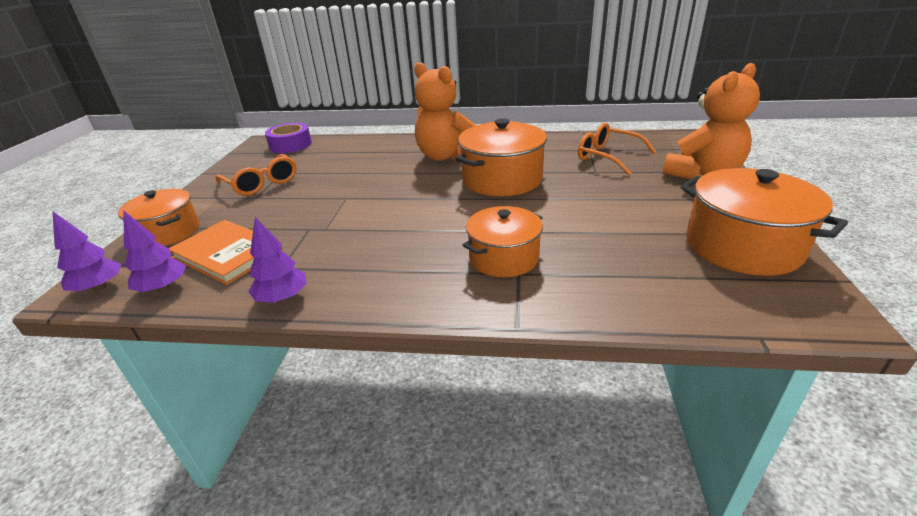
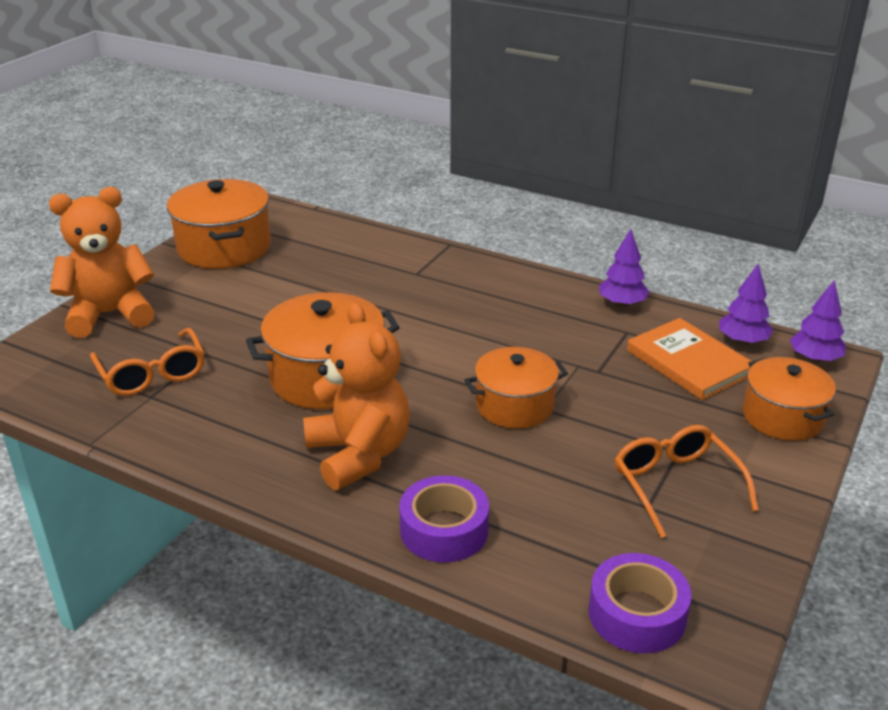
camera: 160 degrees left, 0 degrees up
orange pot [463,206,543,277] -> orange pot moved to [464,347,568,429]
none -> purple tape [399,475,489,563]

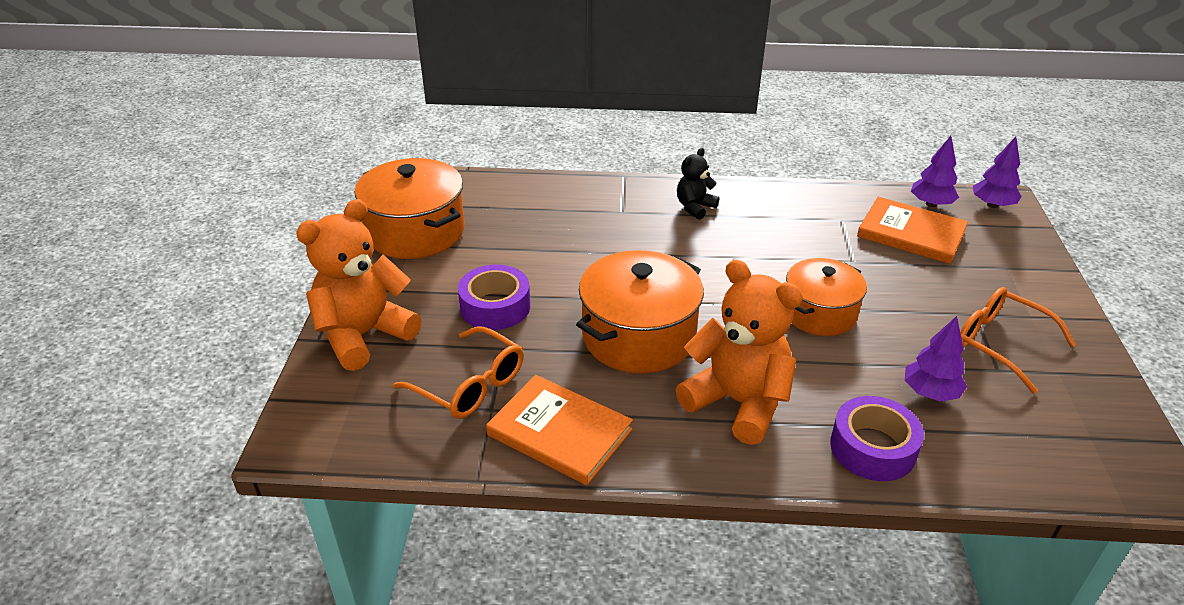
camera: 25 degrees left, 5 degrees up
purple tape [589,553,691,653] -> purple tape moved to [458,265,530,330]
purple tree [599,229,649,307] -> purple tree moved to [905,316,967,401]
orange pot [743,357,836,441] -> none
none -> orange book [486,375,633,485]
none -> black teddy bear [677,148,719,220]

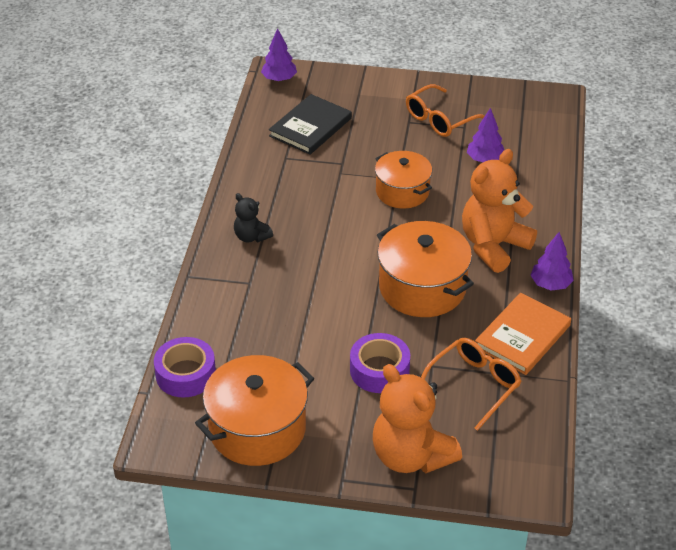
camera: 85 degrees left, 5 degrees up
purple tape [830,396,924,481] -> purple tape moved to [154,337,216,398]
orange book [857,197,968,264] -> black book [269,94,352,155]
purple tree [911,136,959,207] -> purple tree moved to [530,232,574,291]

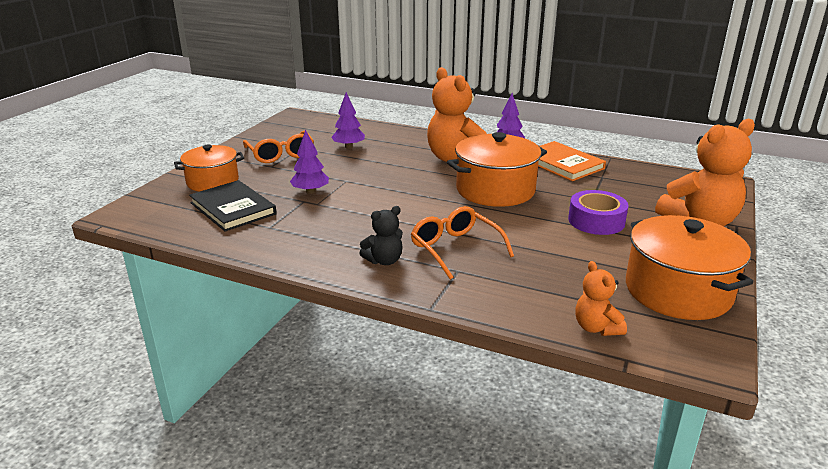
camera: 75 degrees left, 15 degrees down
purple tape [154,337,216,398] -> orange teddy bear [575,261,627,336]
purple tree [261,28,297,82] -> purple tree moved to [290,130,329,194]
orange pot [375,151,432,209] -> orange pot moved to [174,145,244,192]
orange glasses [421,338,522,431] -> orange glasses moved to [411,206,514,280]

